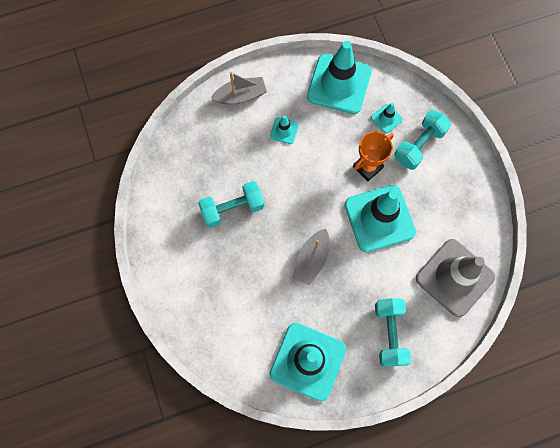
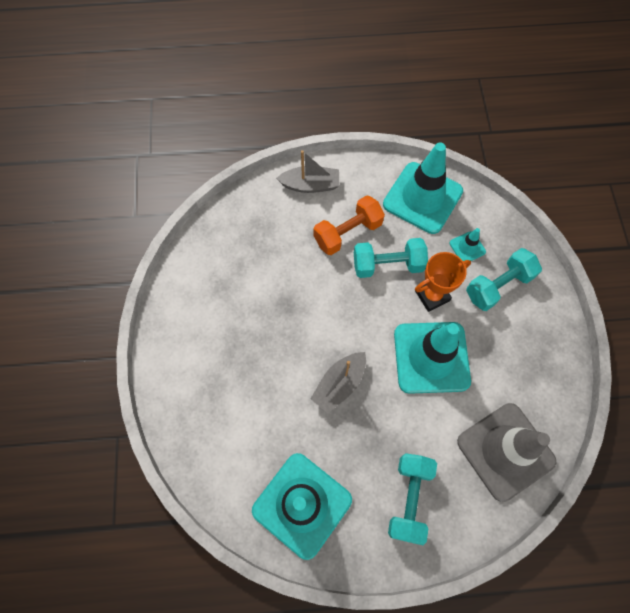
camera: 15 degrees right, 5 degrees down
turquoise dumbbell [198,181,264,228] -> turquoise dumbbell moved to [354,238,428,278]
turquoise traffic cone [270,115,299,144] -> orange dumbbell [314,195,385,255]

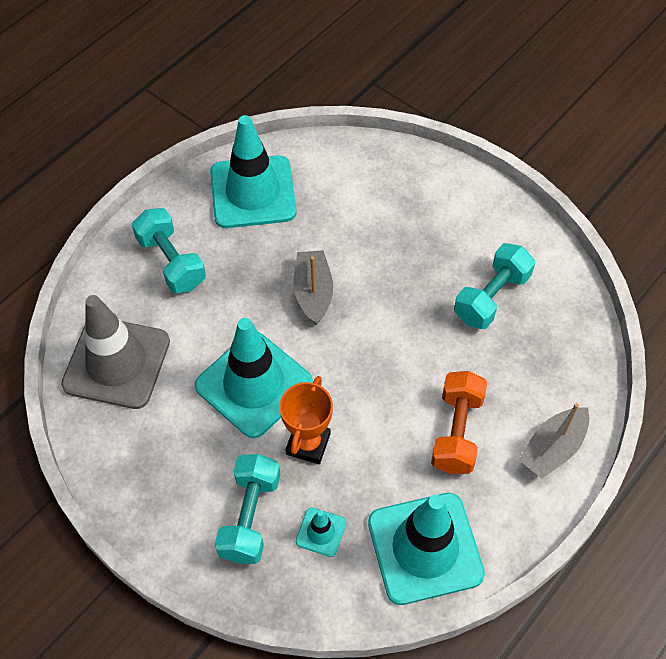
camera: 135 degrees right, 10 degrees down
turquoise dumbbell [354,238,428,278] -> turquoise dumbbell moved to [454,243,535,329]

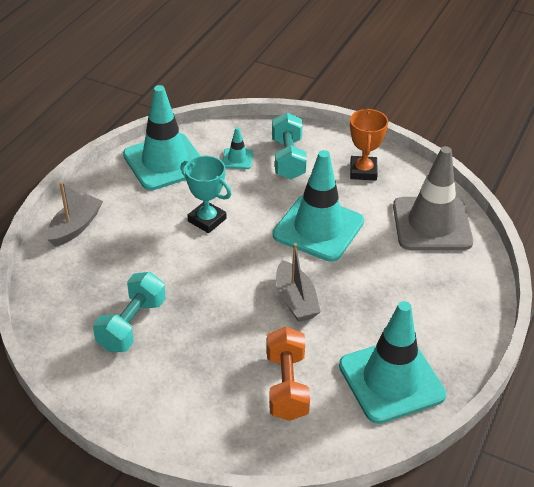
camera: 165 degrees right, 15 degrees down
turquoise dumbbell [132,208,206,293] -> none
orange trophy [279,376,333,464] -> orange trophy moved to [350,109,388,180]
orange dumbbell [431,371,487,474] -> orange dumbbell moved to [267,327,310,421]
none -> turquoise trophy [180,156,231,233]

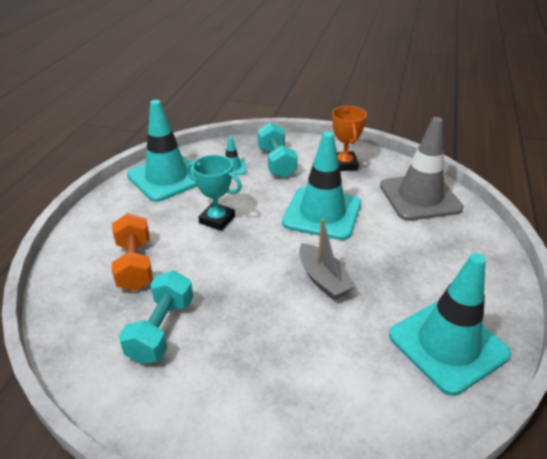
camera: 10 degrees left, 5 degrees down
grey boat [47,182,103,247] -> none
orange dumbbell [267,327,310,421] -> orange dumbbell moved to [112,213,153,291]

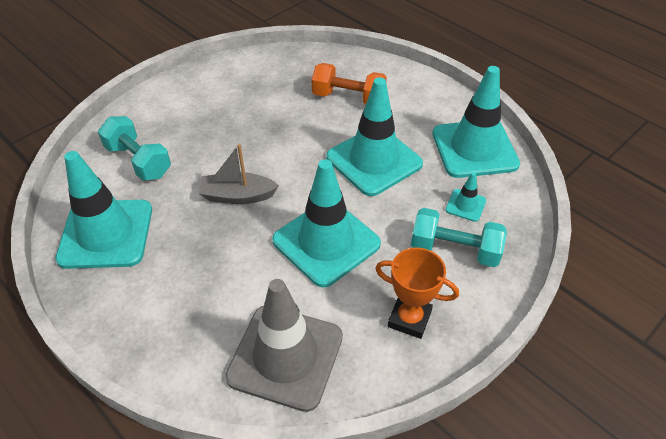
camera: 120 degrees right, 10 degrees up
turquoise dumbbell [119,270,193,364] -> turquoise dumbbell moved to [98,116,171,181]
turquoise trophy [187,155,242,231] -> turquoise traffic cone [326,78,423,196]

